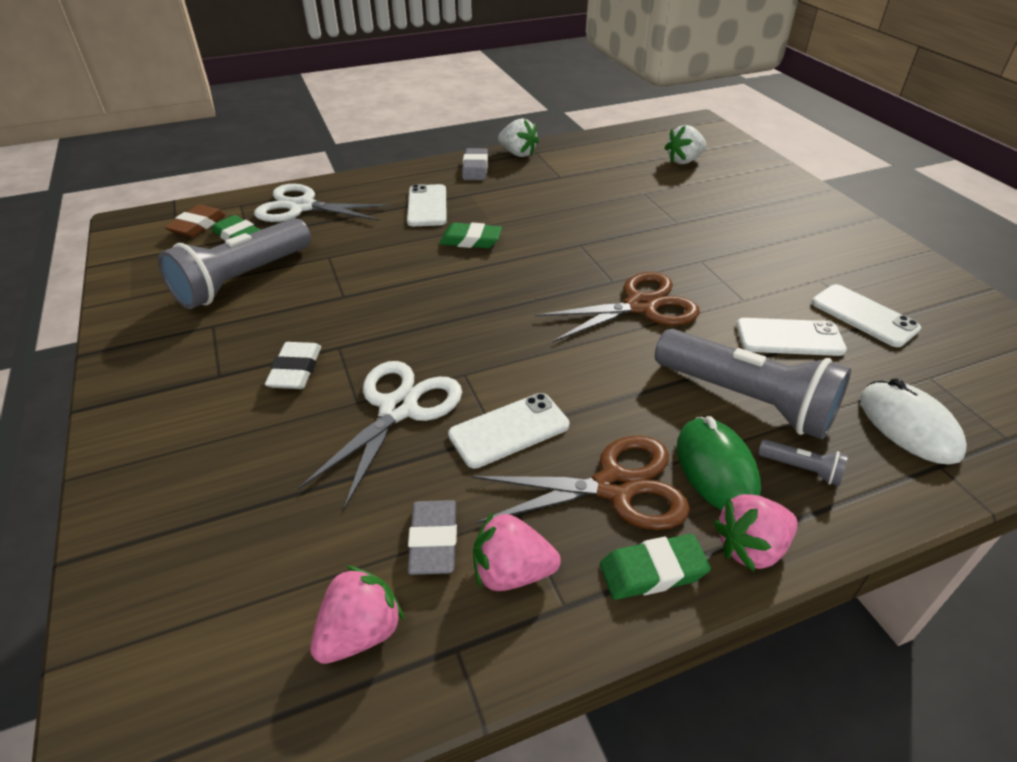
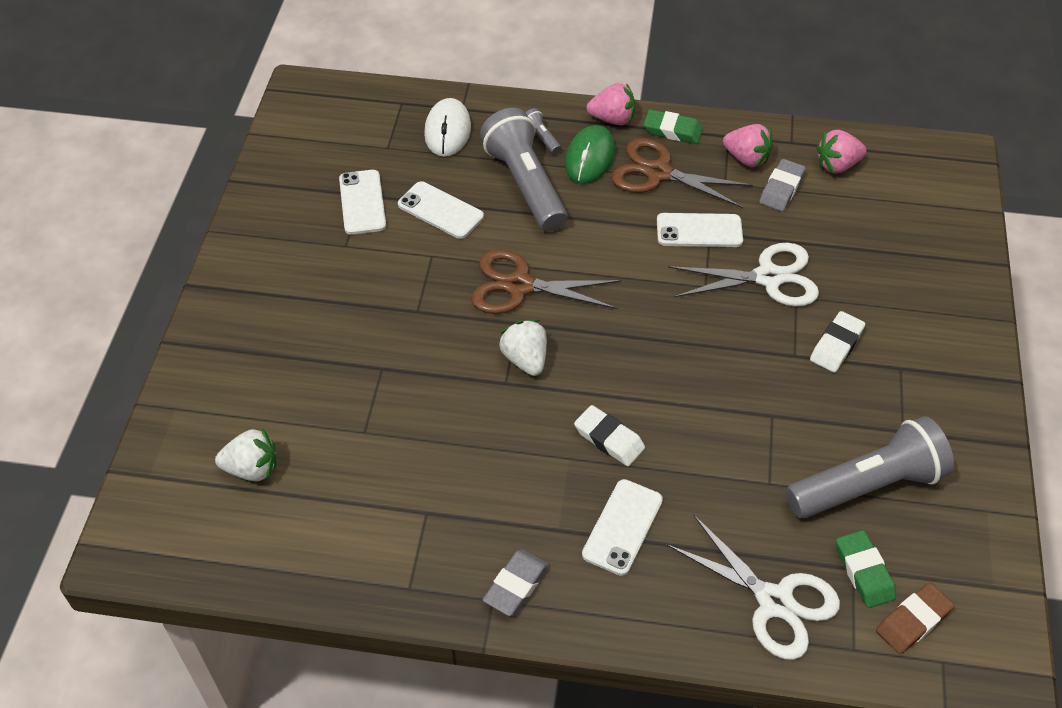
camera: 150 degrees left, 10 degrees up
white scissors [298,361,462,509] -> white scissors turned 150 degrees counterclockwise [668,243,819,307]
green eraser [440,223,502,248] -> white eraser [574,405,645,466]
white strawberry [498,118,539,157] -> white strawberry moved to [499,320,547,376]

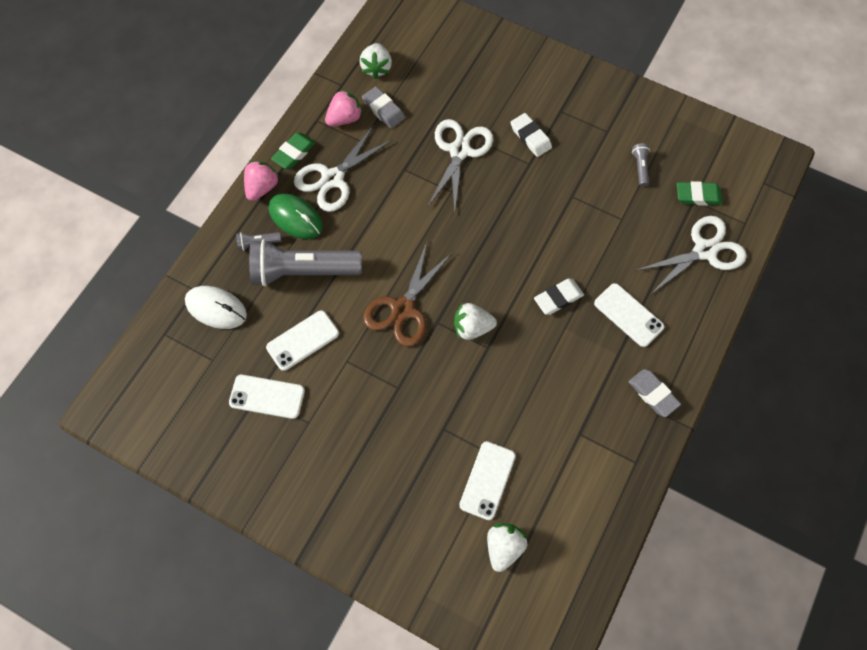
camera: 70 degrees left, 15 degrees up
brown scissors [611,138,753,208] -> white scissors [294,125,392,212]
white phone [657,213,743,247] -> white phone moved to [459,441,516,520]
grey flashlight [786,416,954,519] -> grey flashlight [632,143,650,186], size x0.40
pink strawberry [816,130,866,173] -> white strawberry [360,43,392,79]
brown eraser [876,583,954,654] -> none

